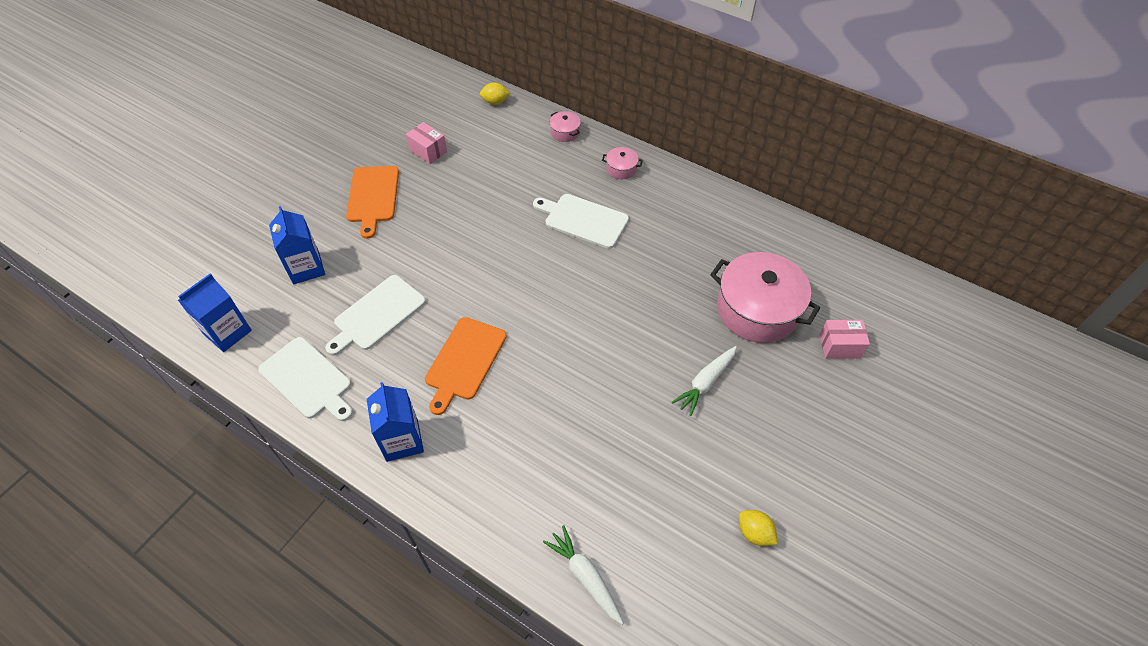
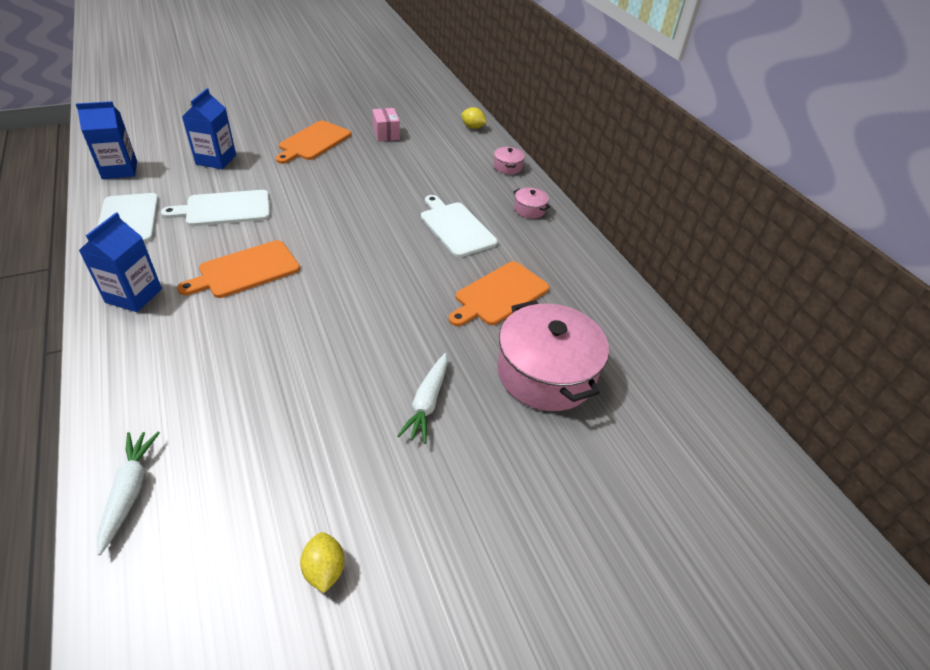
camera: 30 degrees right, 10 degrees down
white carrot [672,346,737,416] -> white carrot turned 60 degrees counterclockwise [397,353,448,444]
pink box [819,320,870,359] -> none
none -> orange cutting board [449,261,550,326]

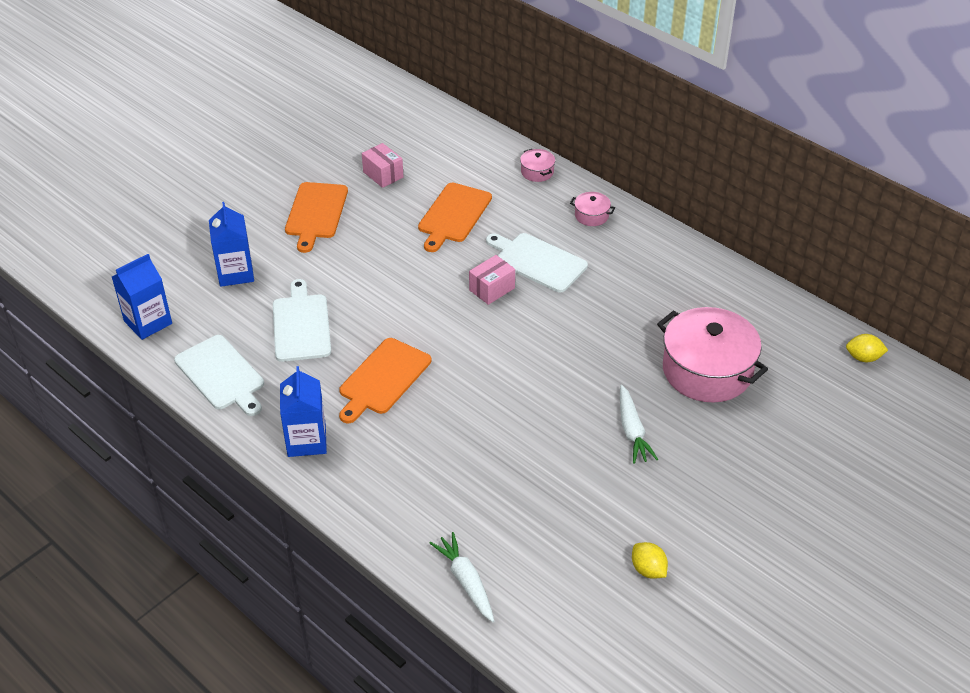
camera: 20 degrees left, 0 degrees up
white cutting board [161,190,270,226] -> white cutting board turned 120 degrees clockwise [273,279,331,362]
orange cutting board [449,261,550,326] -> orange cutting board moved to [418,183,492,252]
yellow lemon [461,107,487,129] -> yellow lemon moved to [846,334,888,362]
none -> pink box [469,255,515,305]

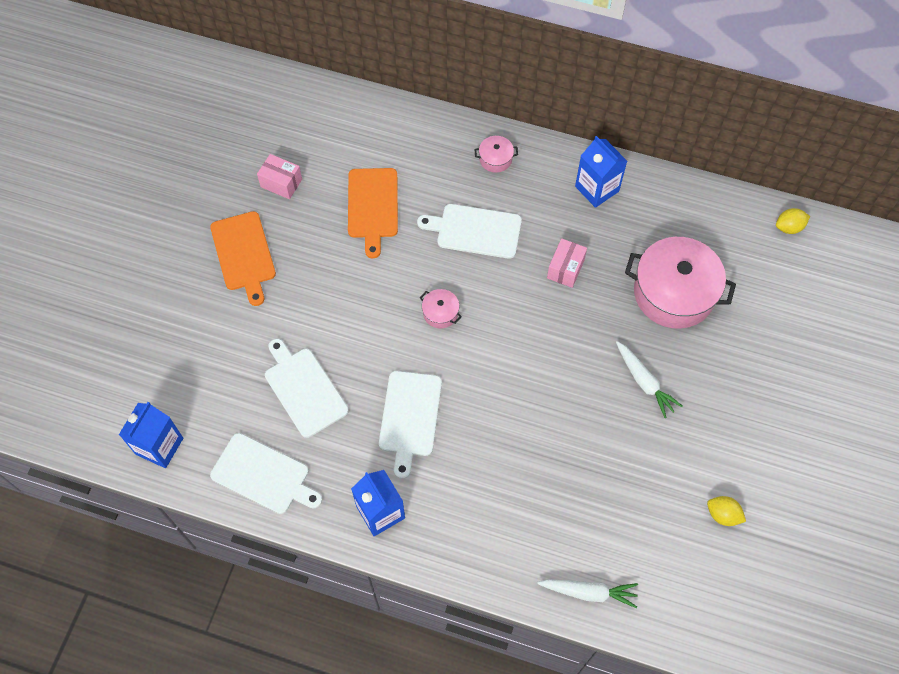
camera: 25 degrees left, 20 degrees up
blue carton [209,202,254,287] -> blue carton moved to [575,136,627,208]
orange cutting board [339,338,431,423] -> white cutting board [379,371,442,479]
white carrot [430,532,494,622] -> white carrot turned 150 degrees clockwise [537,579,638,608]
pink box [469,255,515,305] -> pink box moved to [547,238,587,288]
pink pot [520,149,555,182] -> pink pot moved to [420,289,462,328]

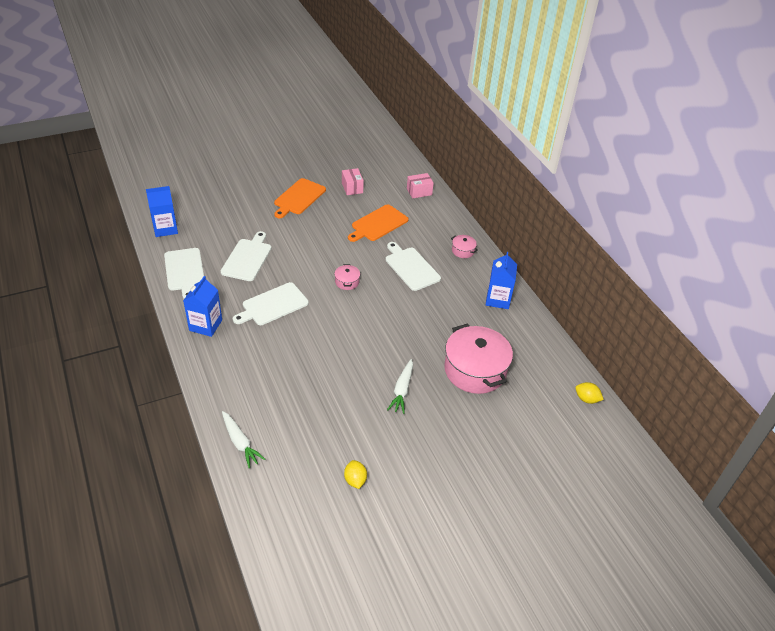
camera: 45 degrees right, 20 degrees down
pink box [547,238,587,288] -> pink box moved to [407,173,434,199]

